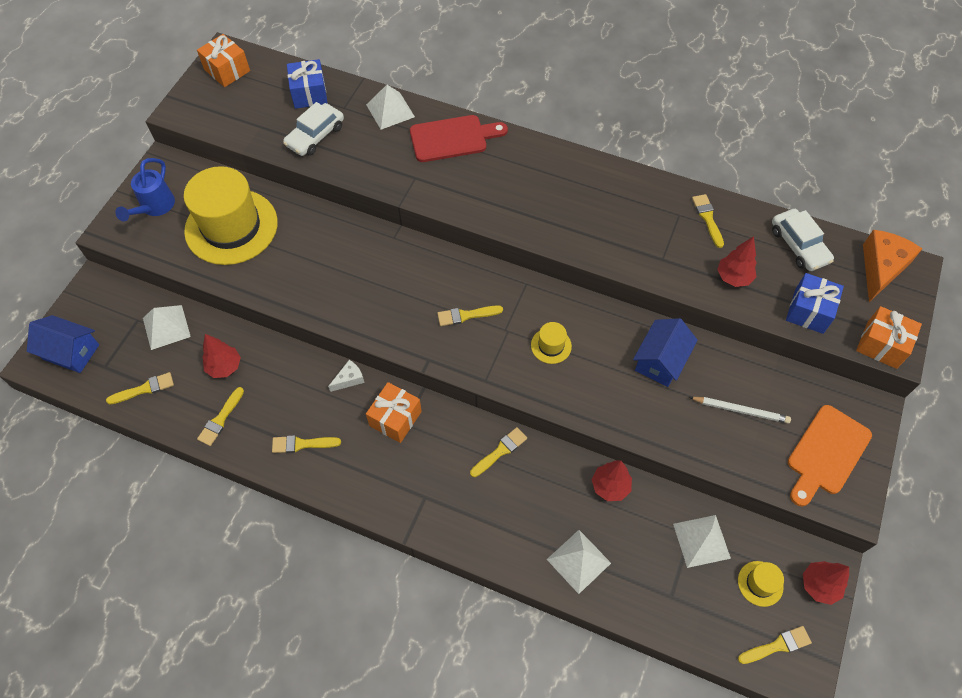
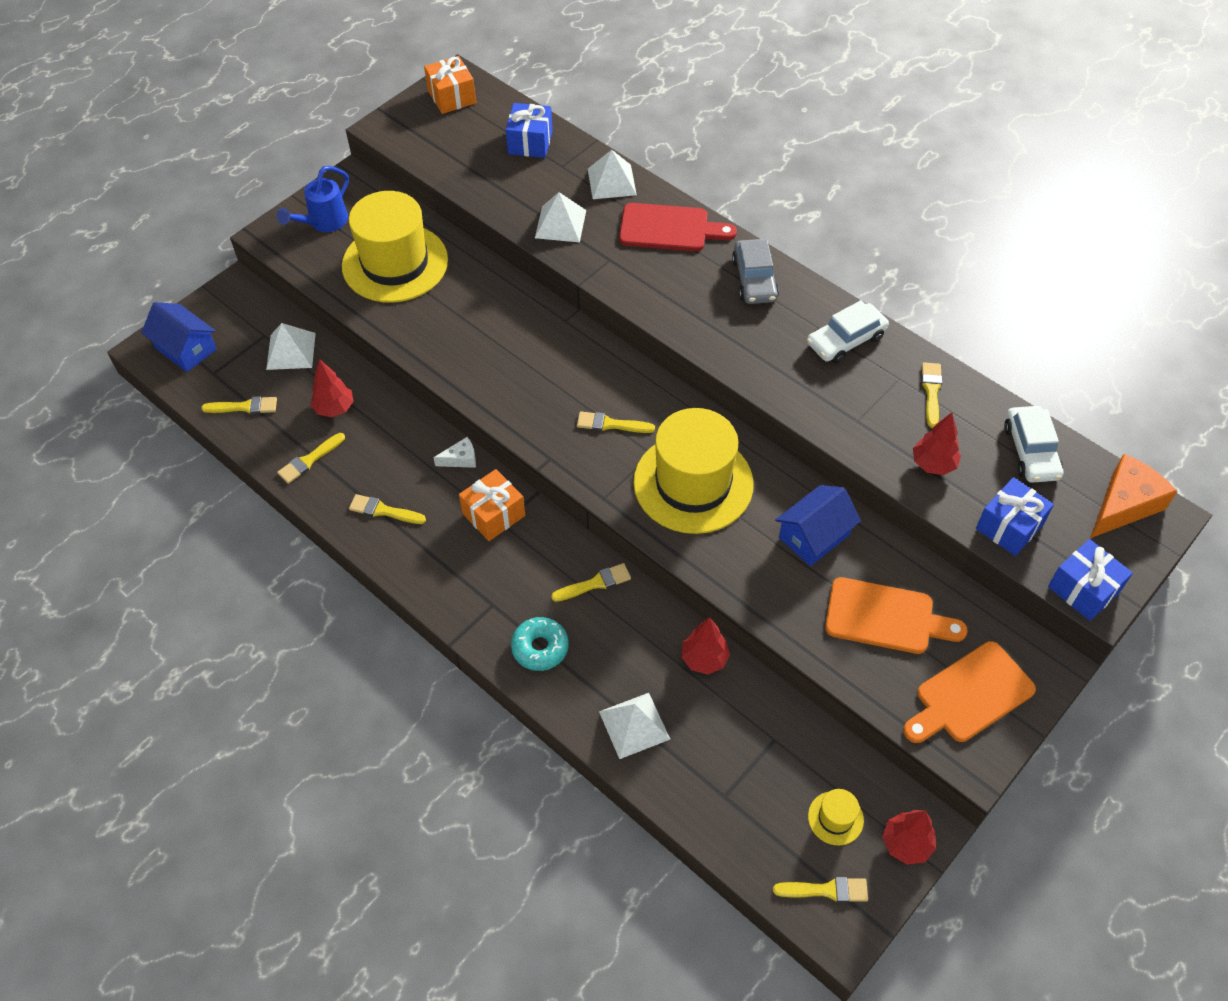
camera: 20 degrees right, 5 degrees down
white car [283,102,344,156] -> white car moved to [807,300,889,363]
yellow hat [531,322,572,364] -> yellow hat [633,408,754,534], size x2.44
white pyramid [673,515,731,568] -> white pyramid moved to [535,192,586,242]
white pencil [689,397,791,424] -> orange cutting board [825,577,968,654]
orange gift [856,306,922,369] -> blue gift [1048,539,1133,621]
none -> turquoise donut [511,617,569,671]
none -> grey car [732,239,779,304]

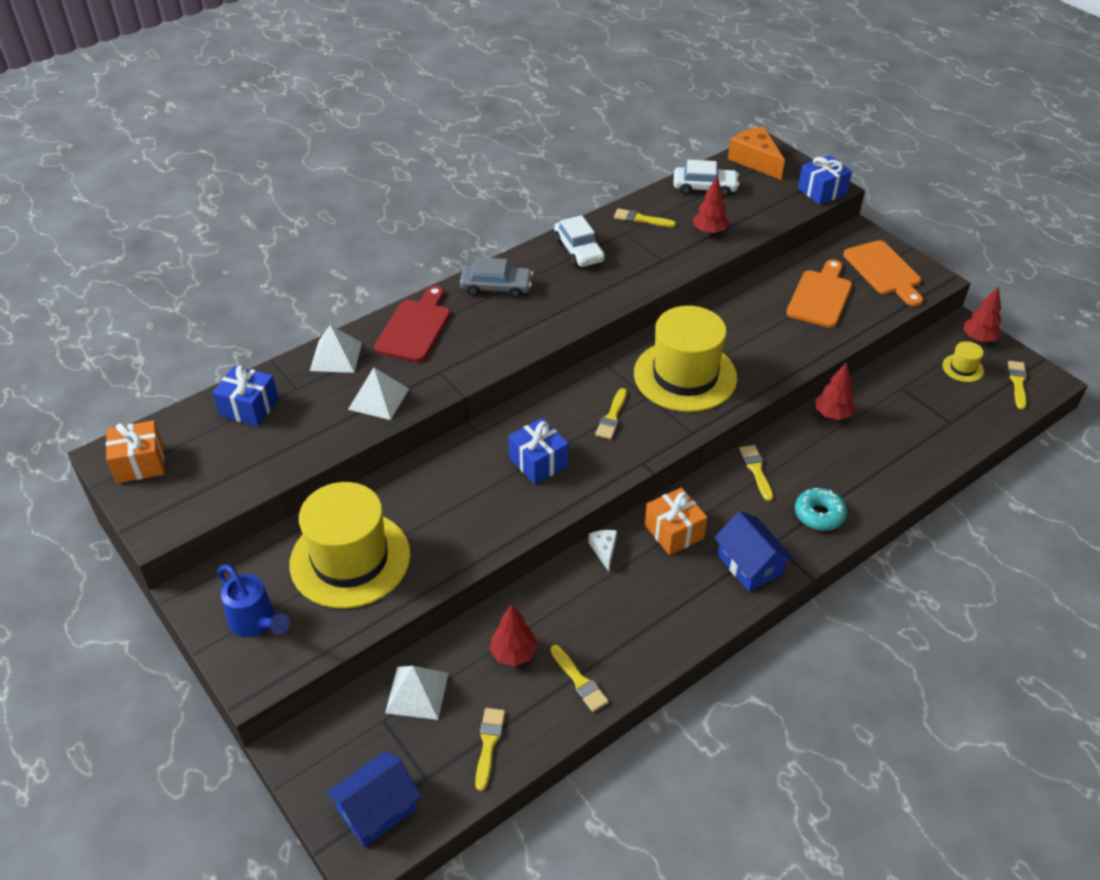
camera: 80 degrees left, 10 degrees down
yellow brush [349,494,426,524] -> none
white pyramid [599,693,670,759] -> none
blue house [775,485,861,566] -> blue house moved to [714,511,793,592]
blue gift [976,477,1054,556] -> blue gift moved to [509,418,569,484]

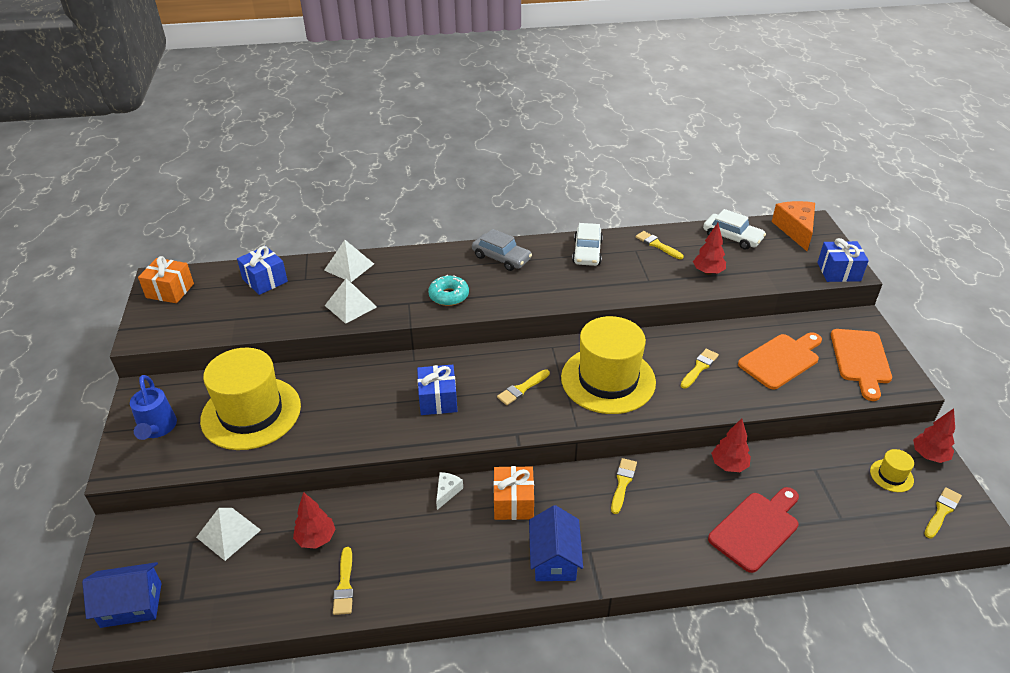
camera: 30 degrees right, 5 degrees down
red cutting board [374,286,450,362] -> red cutting board moved to [708,487,799,573]
yellow brush [475,708,505,791] -> yellow brush moved to [681,349,719,389]
turquoise donut [795,488,847,531] -> turquoise donut moved to [428,275,469,306]

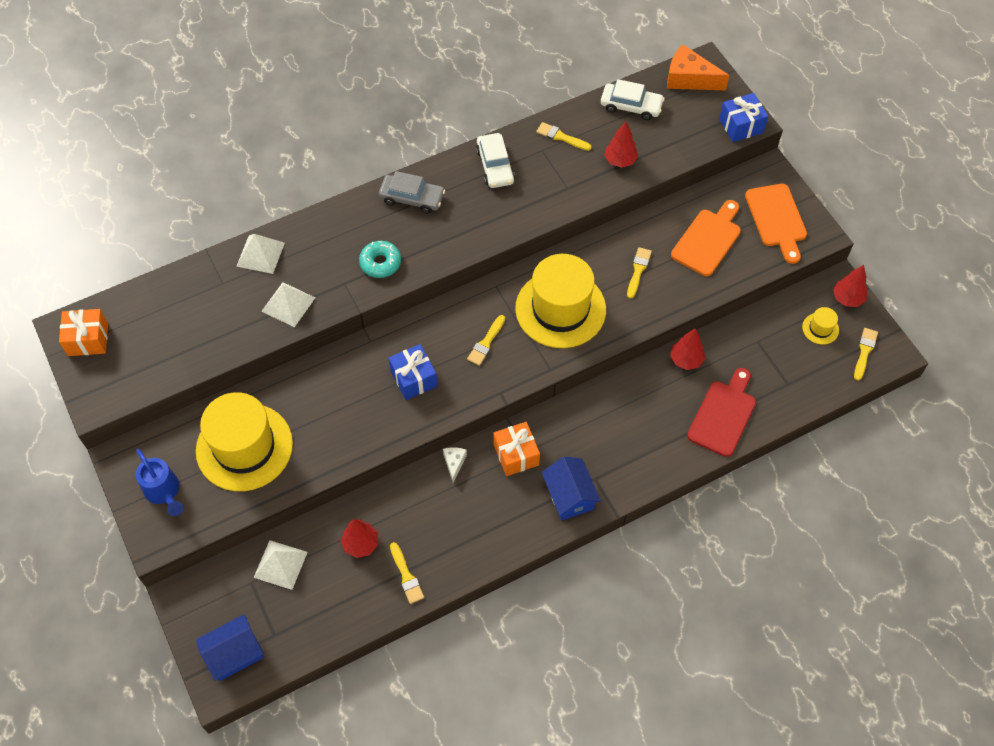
camera: 20 degrees left, 20 degrees up
blue gift [237,246,288,295] -> none
yellow brush [611,458,637,514] -> none
orange cheese [772,201,815,251] -> orange cheese turned 45 degrees counterclockwise [667,45,729,90]

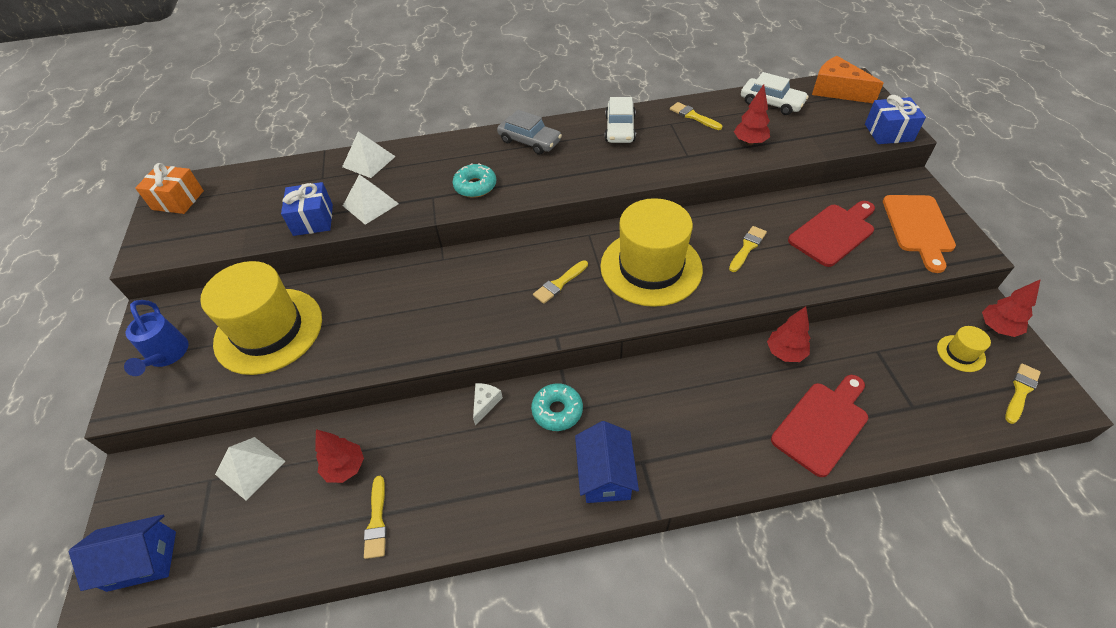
camera: 20 degrees right, 10 degrees down
blue gift [389,344,437,400] -> blue gift moved to [281,182,333,236]
orange gift [493,422,540,476] -> turquoise donut [531,383,583,431]
orange cutting board [671,200,741,276] -> red cutting board [788,201,875,267]

